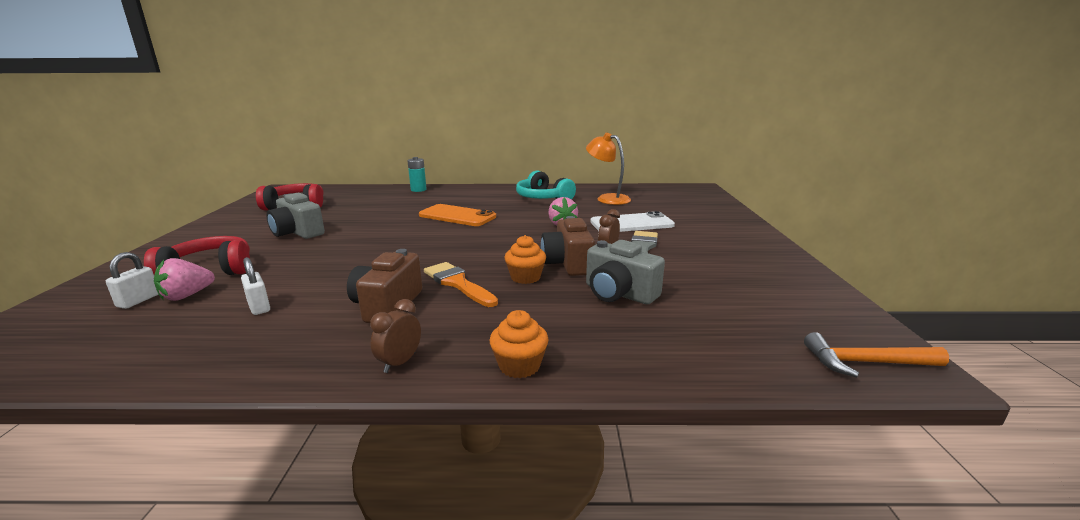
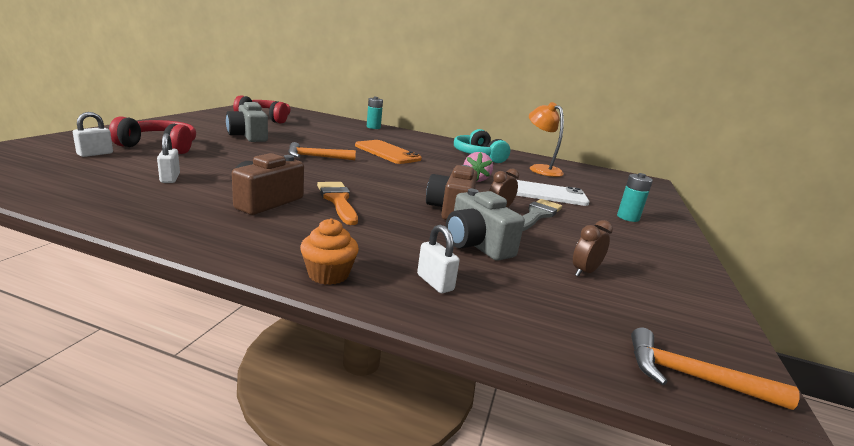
camera: 15 degrees right, 0 degrees up
pink strawberry [154,258,215,301] -> none
brown clock [370,299,421,373] -> brown clock moved to [573,220,613,277]
orange cupcake [504,235,546,284] -> none
none -> orange hammer [288,142,356,160]
none -> white padlock [417,225,460,293]
none -> turquoise battery [617,173,653,222]

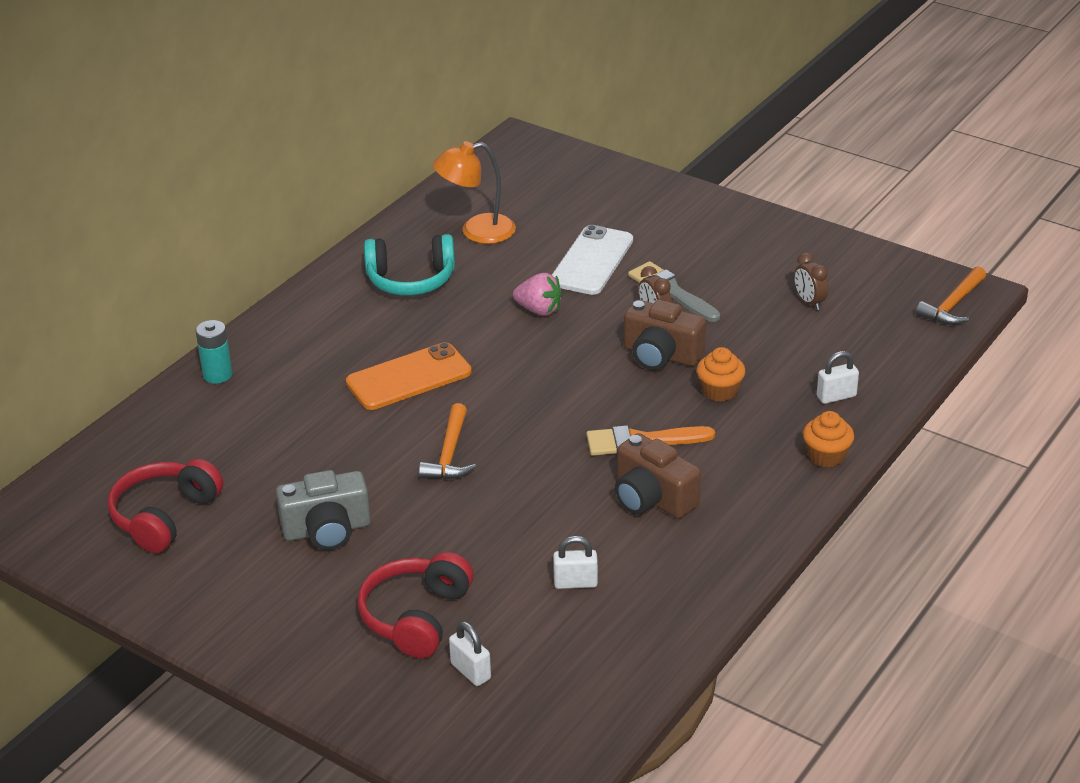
camera: 70 degrees left, 15 degrees up
grey camera [446,189,525,261] -> none
turquoise battery [617,173,653,222] -> none
none -> orange cupcake [697,347,745,402]

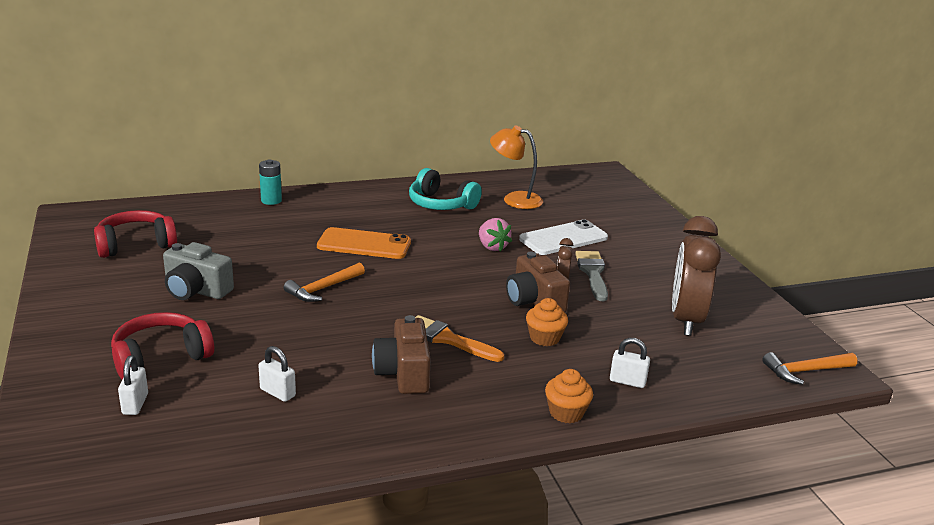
camera: 35 degrees right, 10 degrees down
brown clock [794,252,828,310] -> brown clock [672,216,721,336], size x2.29

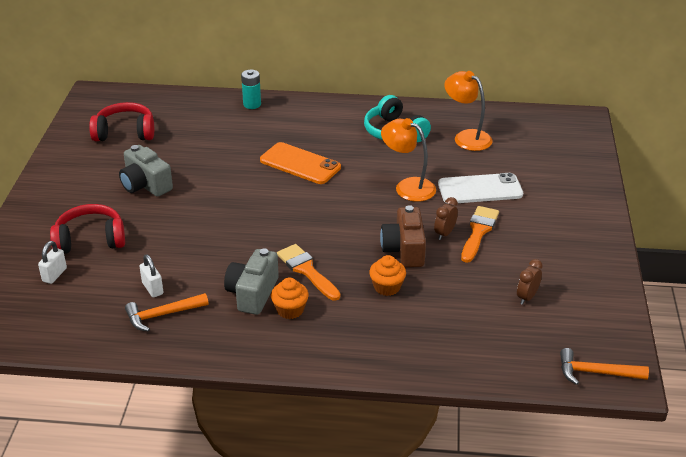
camera: 25 degrees right, 10 degrees up
orange hammer [284,262,365,302] -> orange hammer moved to [125,293,209,332]
brown camera [372,315,431,394] -> grey camera [224,248,279,315]
pink strawberry [479,218,512,252] -> orange lamp [381,118,436,202]
orange cupcake [545,369,593,423] -> orange cupcake moved to [271,278,309,319]
grey brush [575,251,608,301] -> orange brush [461,206,499,263]
white padlock [610,338,650,388] -> none
brown clock [672,216,721,336] -> brown clock [517,259,543,305], size x0.44

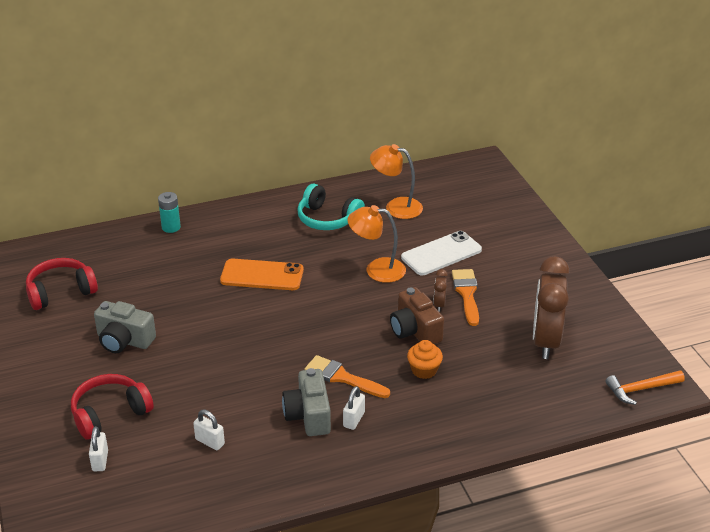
camera: 25 degrees left, 0 degrees up
orange hammer [125,293,209,332] -> none
orange cupcake [271,278,309,319] -> white padlock [343,386,365,430]
brown clock [517,259,543,305] -> brown clock [533,256,569,359], size x2.29

